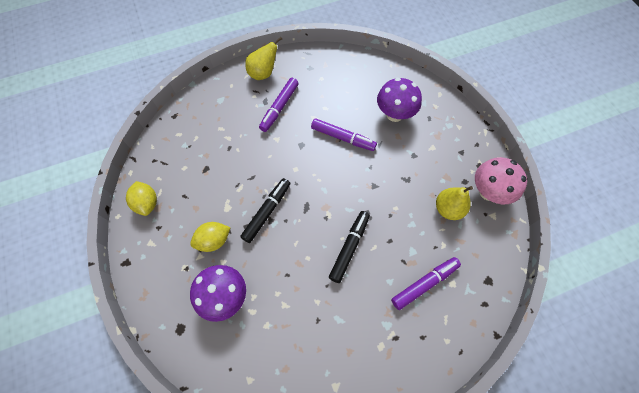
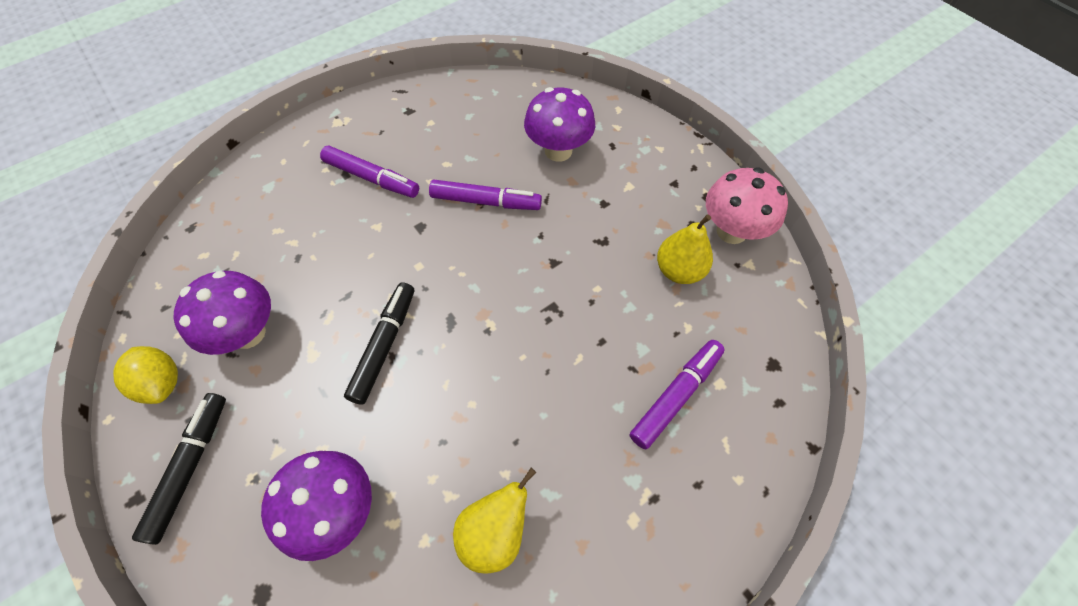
camera: 15 degrees left, 5 degrees down
yellow lemon [190,222,231,252] -> none
yellow pear [245,37,282,80] -> yellow pear moved to [453,468,536,574]
purple marker [259,78,298,132] -> purple marker turned 75 degrees counterclockwise [320,145,419,198]
black marker [329,211,370,283] -> black marker moved to [132,393,226,545]
none -> purple mushroom [173,271,271,355]

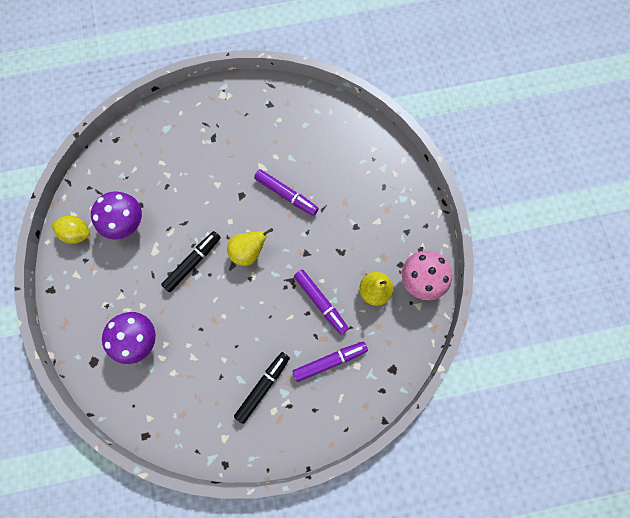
camera: 25 degrees right, 15 degrees up
yellow lemon [113,346,178,404] -> yellow lemon turned 60 degrees counterclockwise [52,216,90,244]
black marker [132,393,226,545] -> black marker moved to [234,352,290,424]
purple marker [320,145,419,198] -> purple marker moved to [294,269,349,335]
yellow pear [453,468,536,574] -> yellow pear moved to [227,228,273,266]
purple mushroom [524,87,595,162] -> none

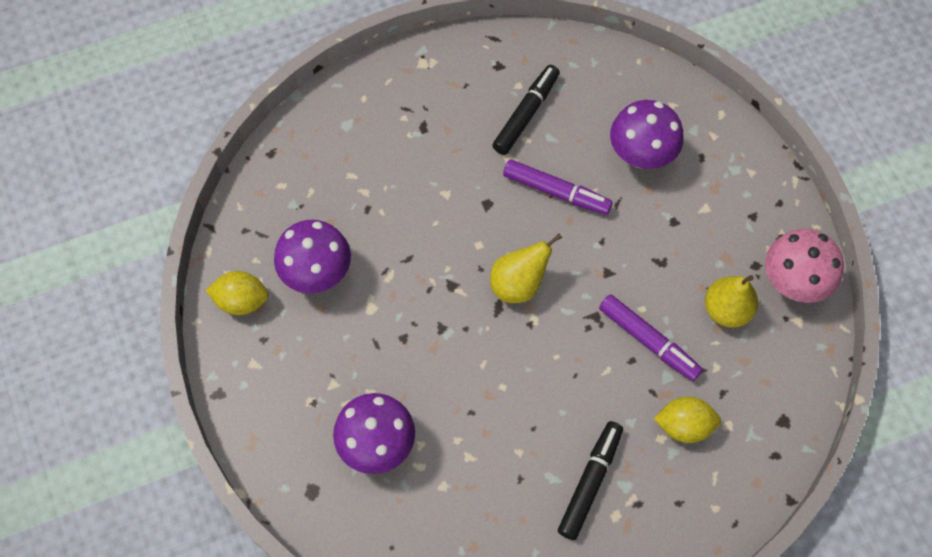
camera: 10 degrees left, 10 degrees down
black marker [161,231,221,292] -> black marker moved to [492,65,560,155]
purple marker [293,342,368,382] -> yellow lemon [654,397,721,443]
none -> purple mushroom [610,100,684,169]

